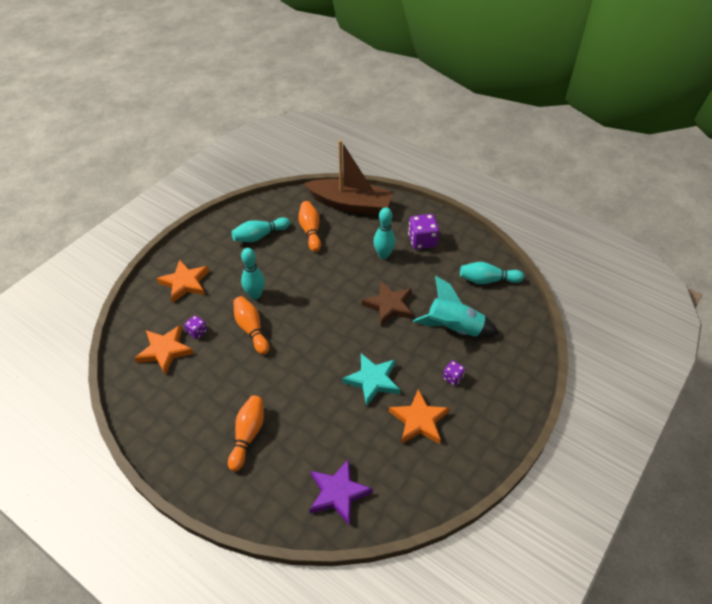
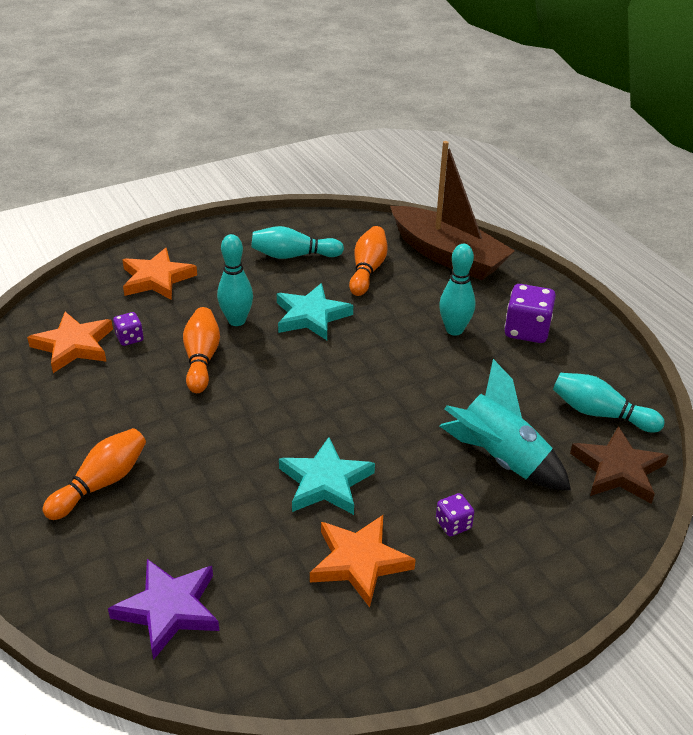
camera: 25 degrees right, 10 degrees down
brown star [362,281,413,326] -> brown star moved to [570,426,669,504]
none -> turquoise star [277,283,353,340]

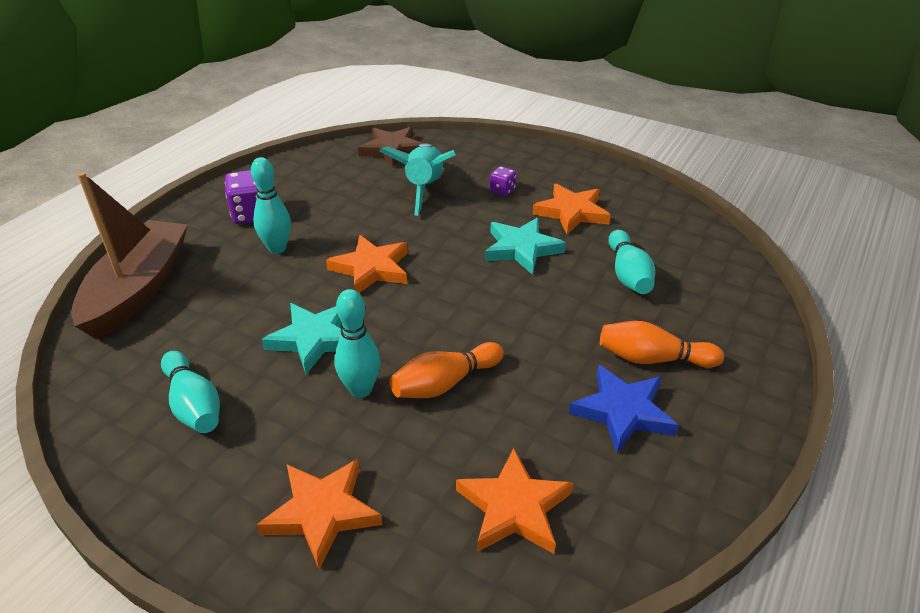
camera: 120 degrees left, 0 degrees up
purple star [108,559,219,660] -> none
purple dice [113,312,144,346] -> none
orange bowling pin [349,226,388,296] -> none
turquoise bowling pin [553,373,665,433] -> turquoise bowling pin moved to [608,230,655,294]
none -> orange star [326,235,408,293]
none -> blue star [569,365,679,453]

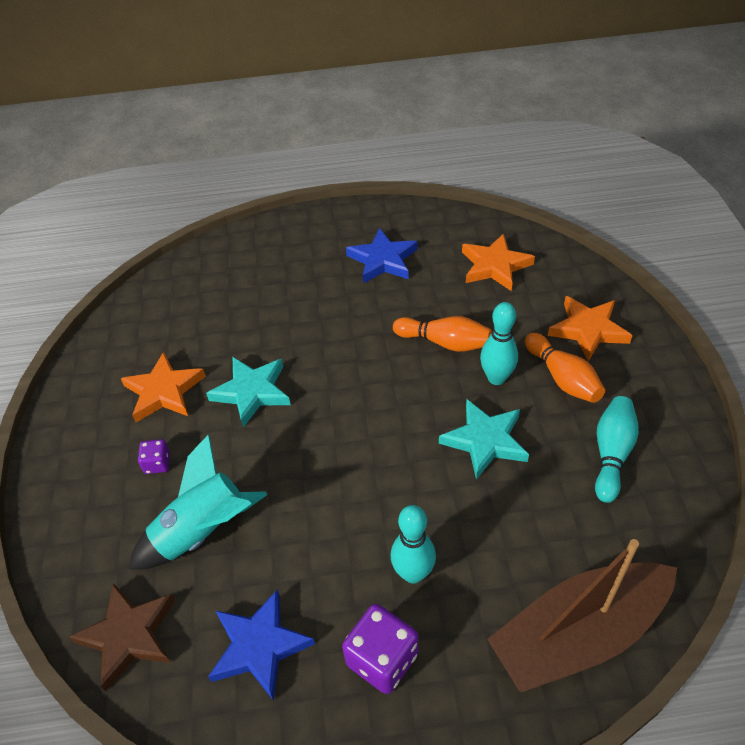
camera: 125 degrees left, 10 degrees up
orange star [326,235,408,293] -> none
orange bowling pin [600,321,724,368] -> orange bowling pin moved to [525,333,605,403]
turquoise bowling pin [608,230,655,294] -> none
none -> blue star [208,589,315,701]

